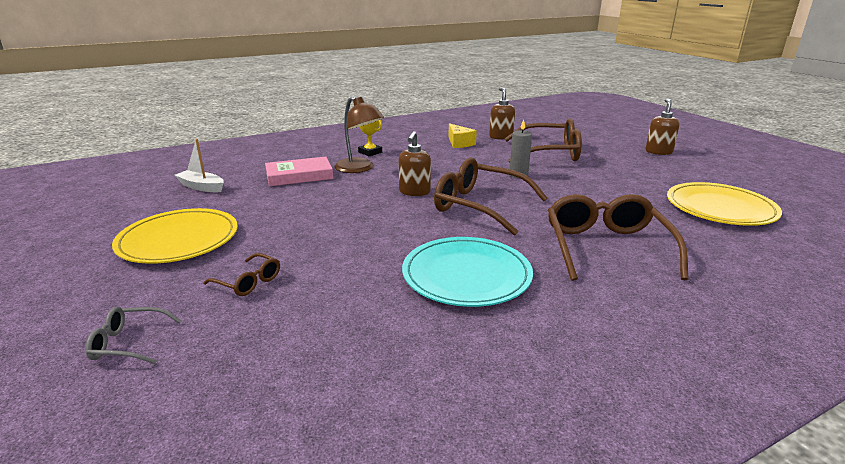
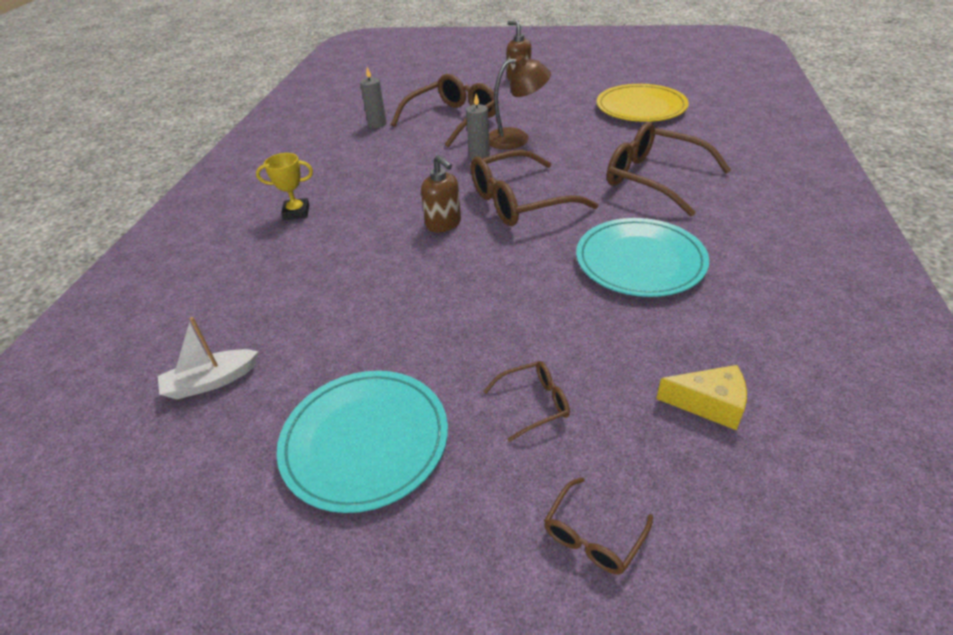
camera: 50 degrees left, 15 degrees up
grey glasses [86,307,182,364] -> brown glasses [544,477,653,574]
yellow plate [112,208,238,264] -> turquoise plate [277,371,448,513]
pink book [265,157,333,186] -> none
brown lamp [334,97,384,173] -> brown lamp moved to [489,55,551,149]
yellow cheese [448,123,477,148] -> yellow cheese moved to [656,365,747,430]
brown soap dispenser [489,87,515,140] -> grey candle [360,67,387,128]

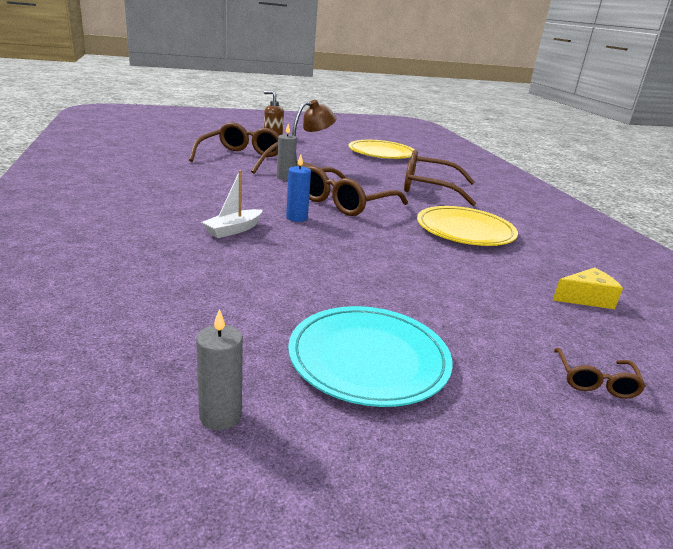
camera: 30 degrees left, 15 degrees down
white boat [158,317,258,399] -> white boat moved to [202,170,262,238]
yellow trophy [256,153,313,220] -> none
grey candle [360,67,387,128] -> grey candle moved to [196,309,243,430]
brown soap dispenser [421,155,461,232] -> blue candle [286,154,311,222]
brown glasses [483,361,570,442] -> none
turquoise plate [576,218,709,297] -> yellow plate [417,206,518,246]

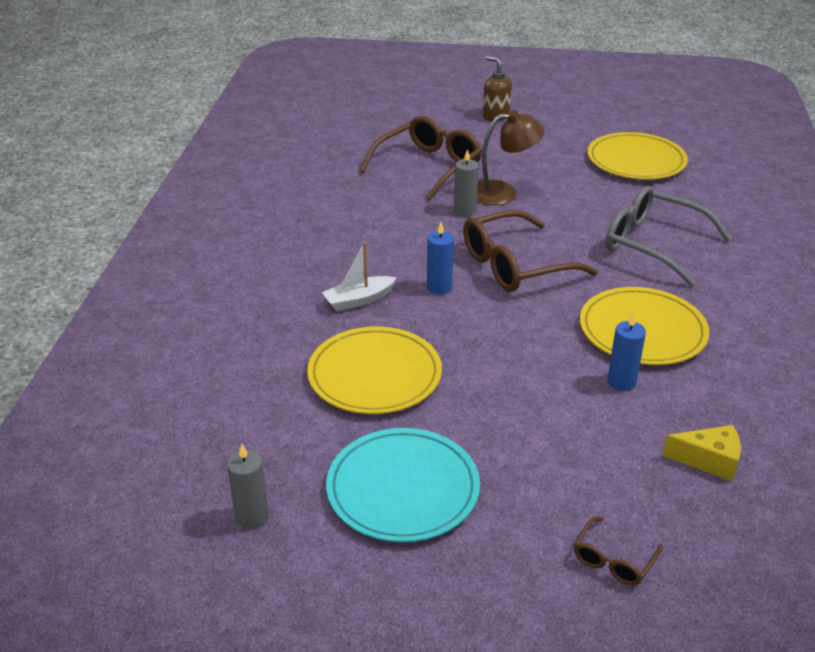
camera: 25 degrees right, 10 degrees up
brown glasses [404,150,476,206] -> grey glasses [606,186,732,287]
none -> yellow plate [307,326,442,414]
none -> blue candle [607,313,646,391]

